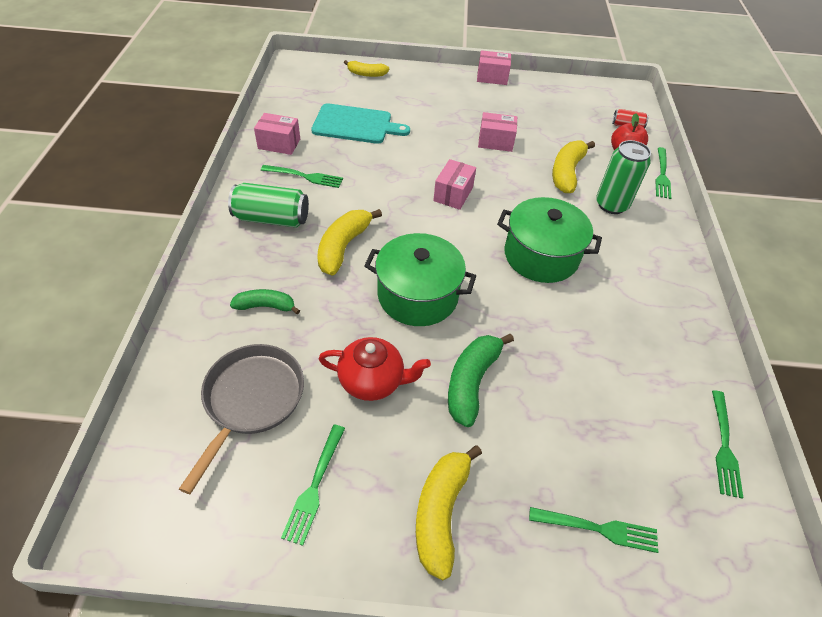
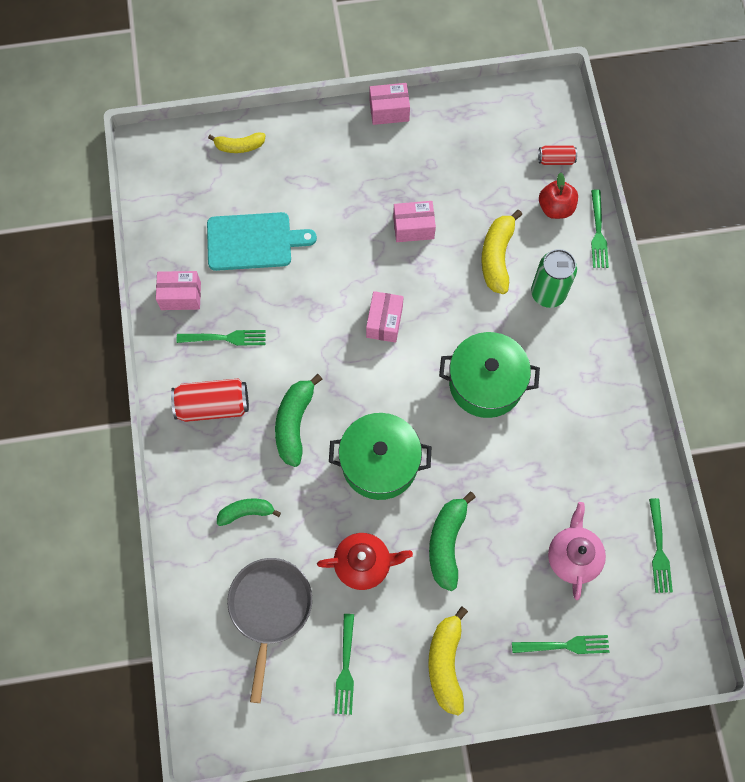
camera: 10 degrees left, 20 degrees up
green can [228,183,309,228] -> red can [171,379,249,422]
yellow banana [317,209,382,276] -> green banana [275,374,323,467]
none -> pink teapot [548,502,606,600]

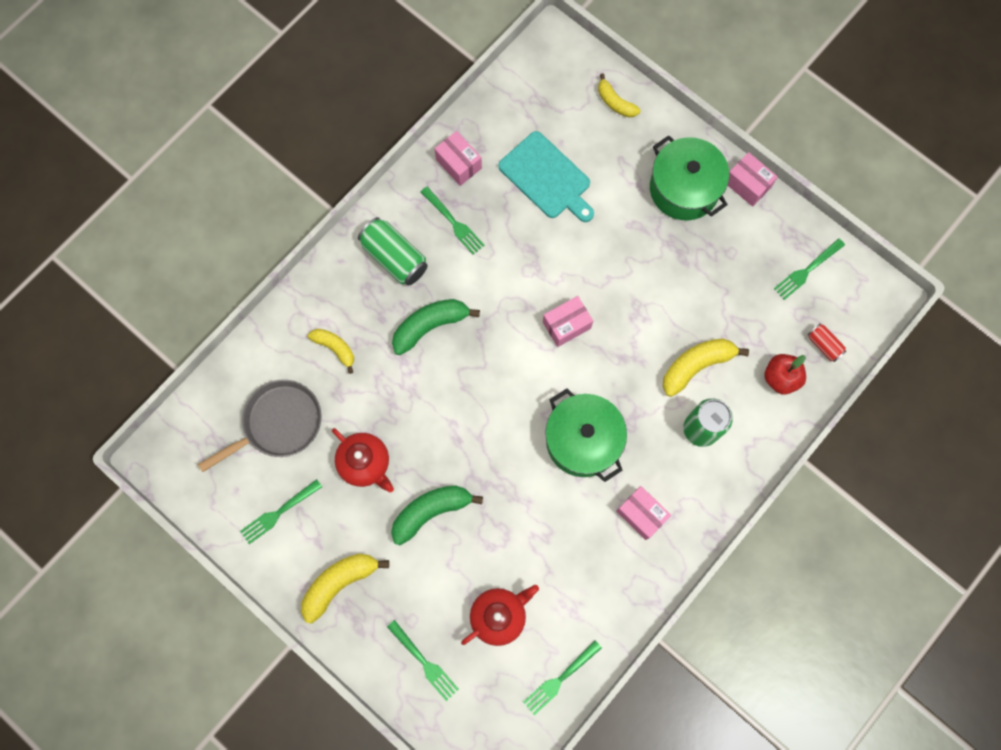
camera: 50 degrees right, 5 degrees up
red can [171,379,249,422] -> green can [358,217,428,286]
green banana [217,498,281,526] -> yellow banana [308,329,354,374]
green pot [329,413,431,500] -> green pot moved to [650,135,729,220]
pink box [393,201,436,242] -> pink box moved to [616,486,671,540]
pink teapot [548,502,606,600] -> red teapot [461,585,539,646]
green fork [591,189,609,268] -> green fork moved to [774,238,845,300]

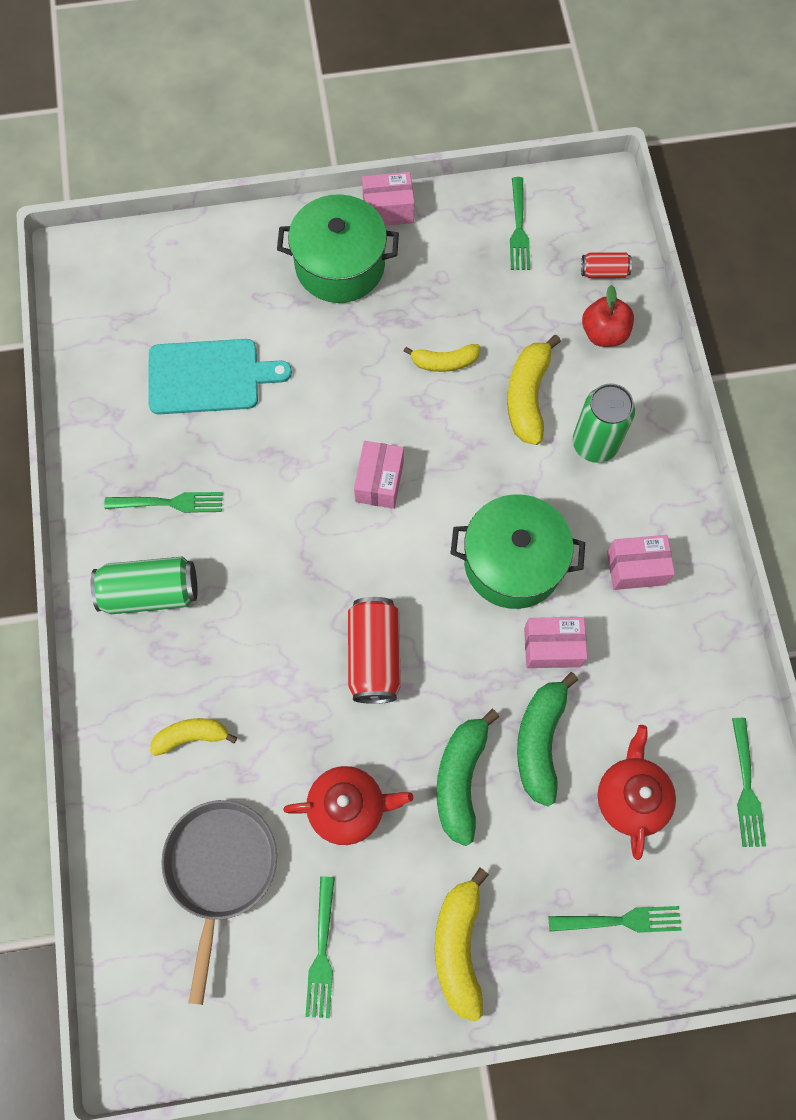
camera: 50 degrees left, 5 degrees down
green banana [392,299,480,355] -> green banana moved to [517,672,578,807]
pink box [434,131,482,186] -> pink box moved to [524,617,587,668]
yellow banana [598,73,640,118] -> yellow banana moved to [403,344,480,372]
none -> red can [348,597,401,704]

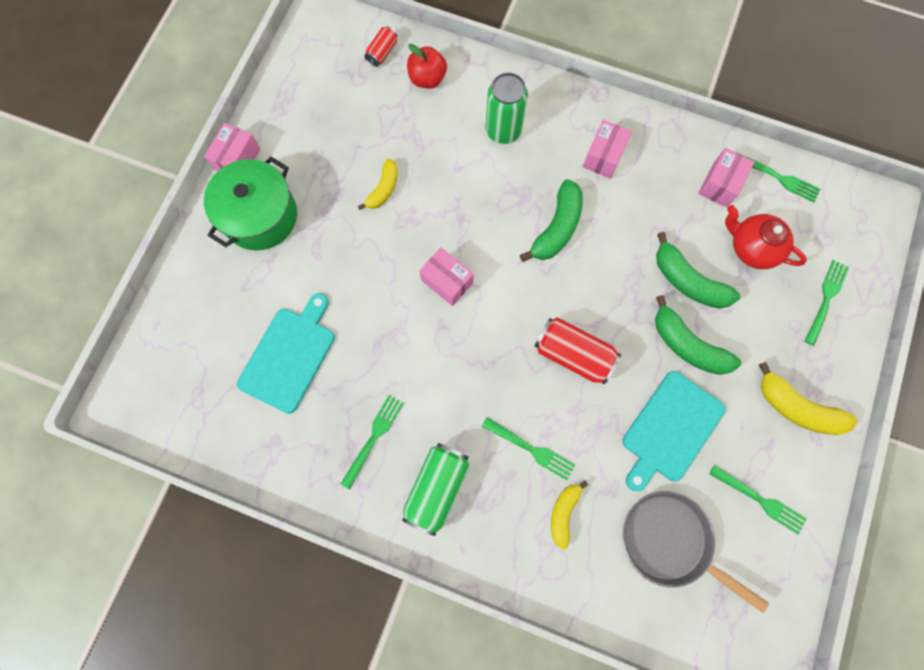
camera: 60 degrees left, 5 degrees up
red teapot [283,766,413,845] -> turquoise cutting board [623,371,725,491]
green pot [450,494,585,609] -> green banana [520,179,583,262]
yellow banana [507,335,561,445] -> none
green fork [510,177,530,270] -> green fork moved to [482,417,575,480]
pink box [524,617,587,668] -> pink box moved to [698,148,755,207]

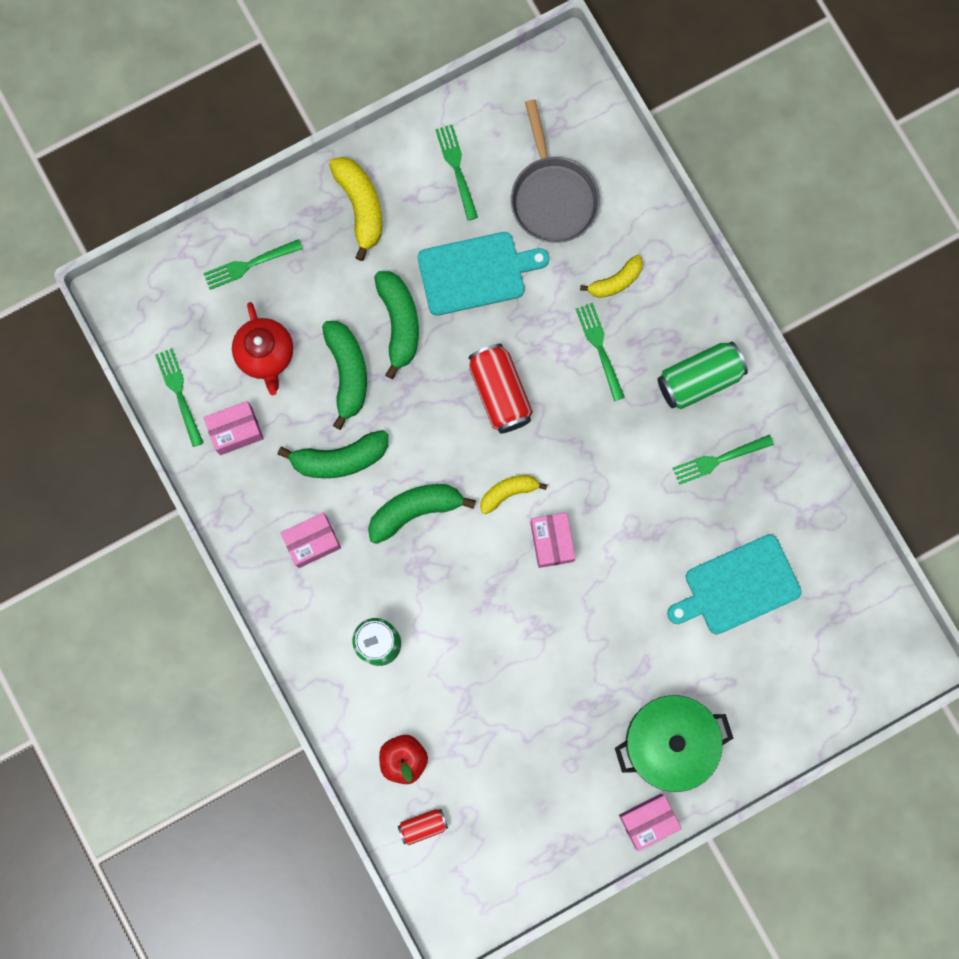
camera: 140 degrees left, 5 degrees up
yellow banana [358,158,398,210] -> yellow banana moved to [480,475,547,514]
none -> green banana [278,430,388,478]

